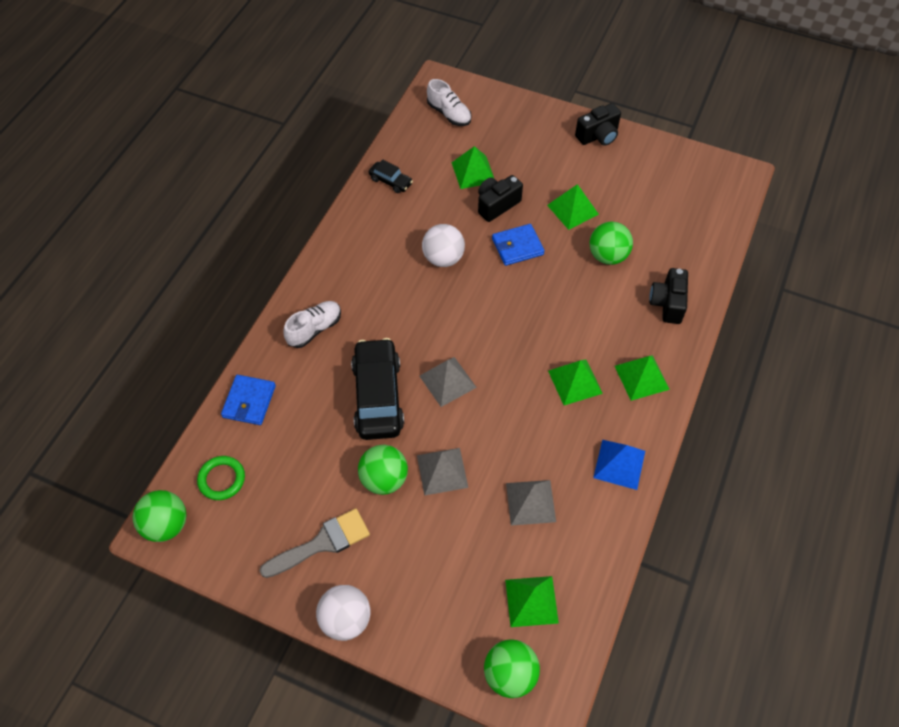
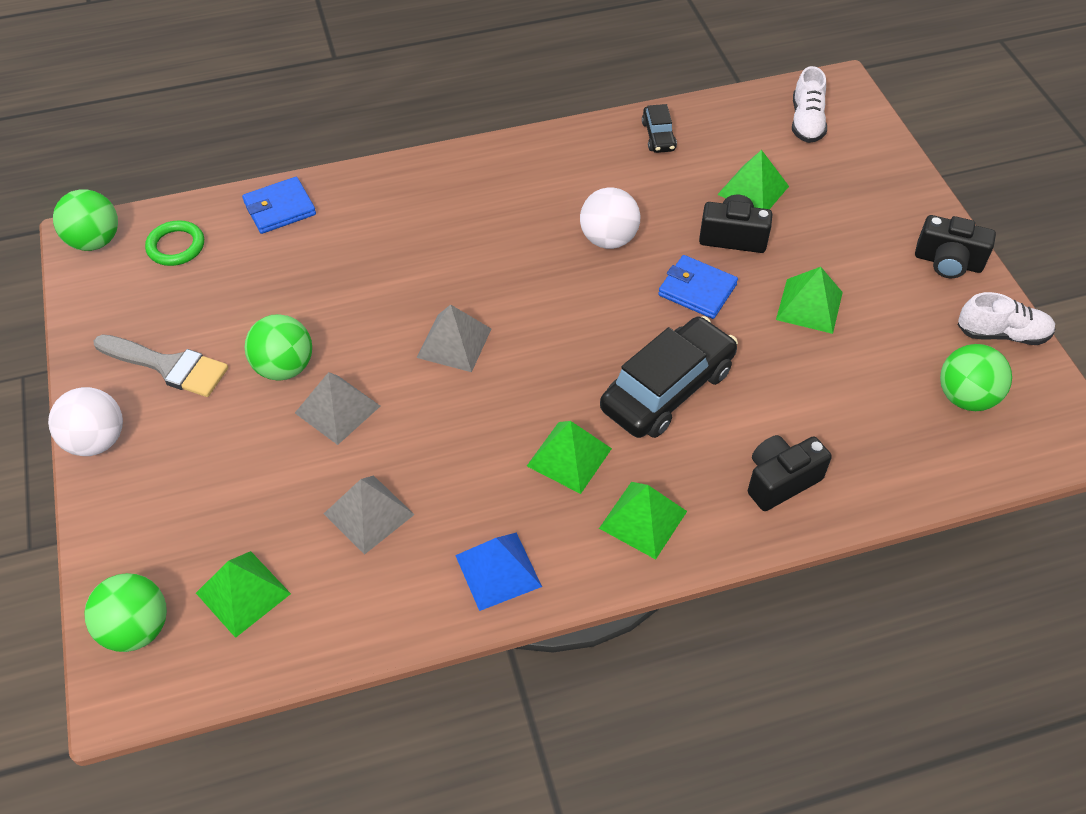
camera: 50 degrees right, 5 degrees down
white shoe [284,301,341,348] -> white shoe moved to [957,292,1056,345]
black car [351,338,404,440] -> black car moved to [600,316,738,438]
green ball [590,221,633,265] -> green ball moved to [940,344,1012,411]

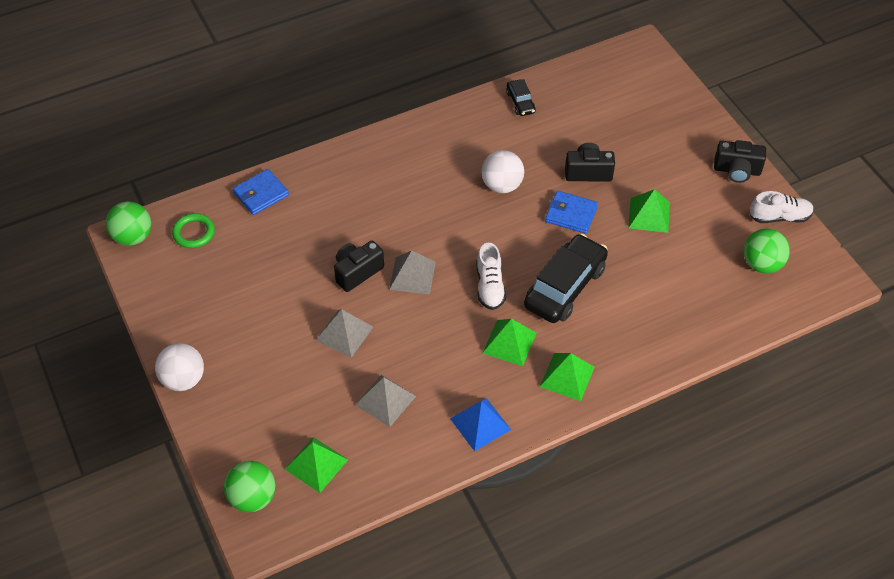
camera: 10 degrees left, 0 degrees up
grey brush [94,334,228,397] -> none
green ball [244,314,312,381] -> none
green pyramid [717,150,789,210] -> none
black camera [748,435,832,511] -> black camera moved to [334,241,384,292]
white shoe [792,66,827,143] -> white shoe moved to [476,243,506,310]

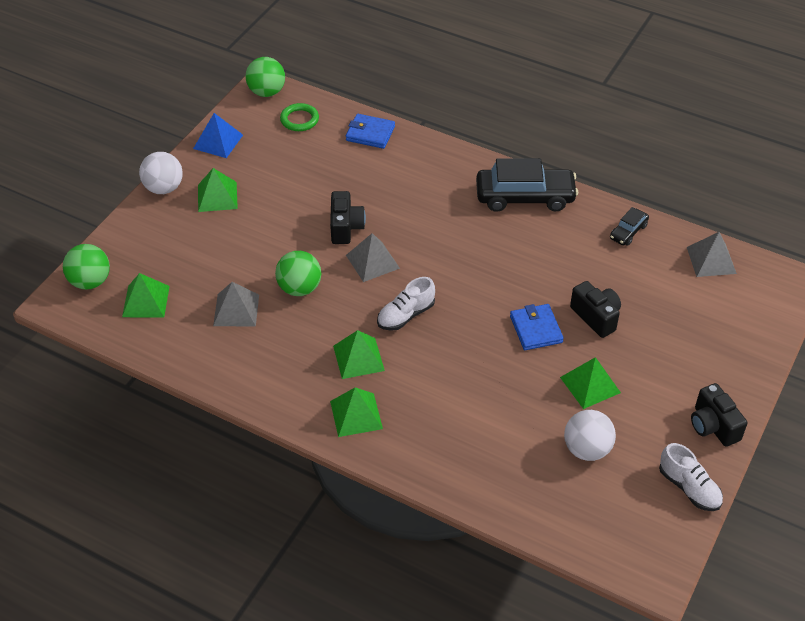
camera: 55 degrees right, 5 degrees down
grey pyramid [316,309,373,358] -> grey pyramid moved to [687,232,737,277]
black camera [334,241,384,292] -> black camera turned 75 degrees clockwise [330,191,366,244]
blue pyramid [450,398,511,451] -> blue pyramid moved to [193,113,243,158]
white ball [481,150,524,193] -> white ball moved to [564,410,616,461]
black car [524,234,608,323] -> black car moved to [476,158,578,212]
green ball [744,228,790,273] -> green ball moved to [275,251,321,296]
none -> green pyramid [198,168,238,212]

